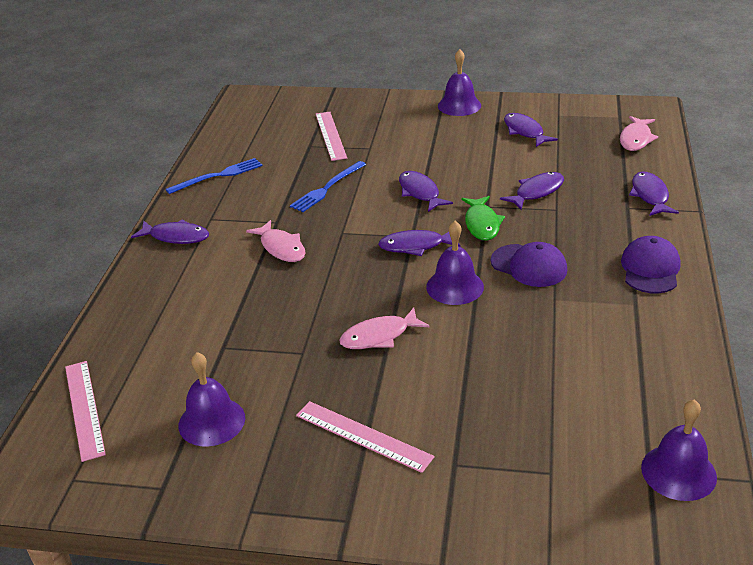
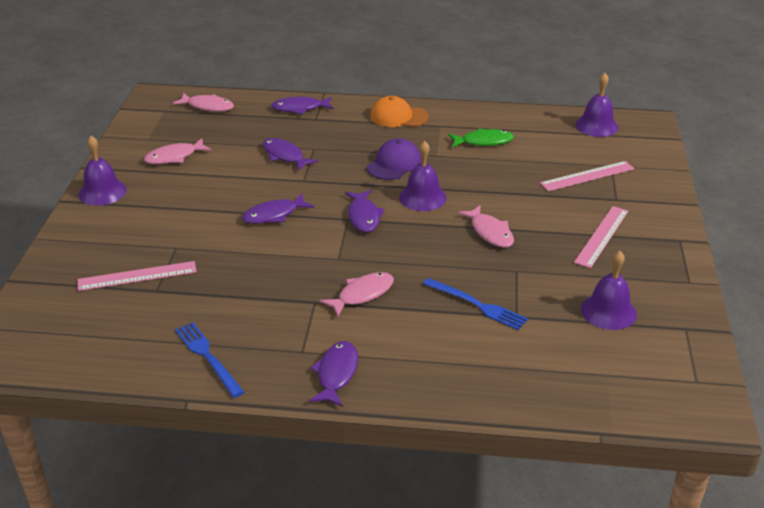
camera: 95 degrees left, 0 degrees up
pink ruler [65,361,106,462] -> pink ruler moved to [540,161,634,191]
blue fork [290,161,366,212] -> blue fork moved to [423,278,528,330]
green fish [461,196,505,241] -> green fish moved to [448,128,514,148]
purple fish [504,113,558,147] -> pink fish [144,138,212,164]
purple cap [621,236,680,293] -> orange cap [370,96,429,127]

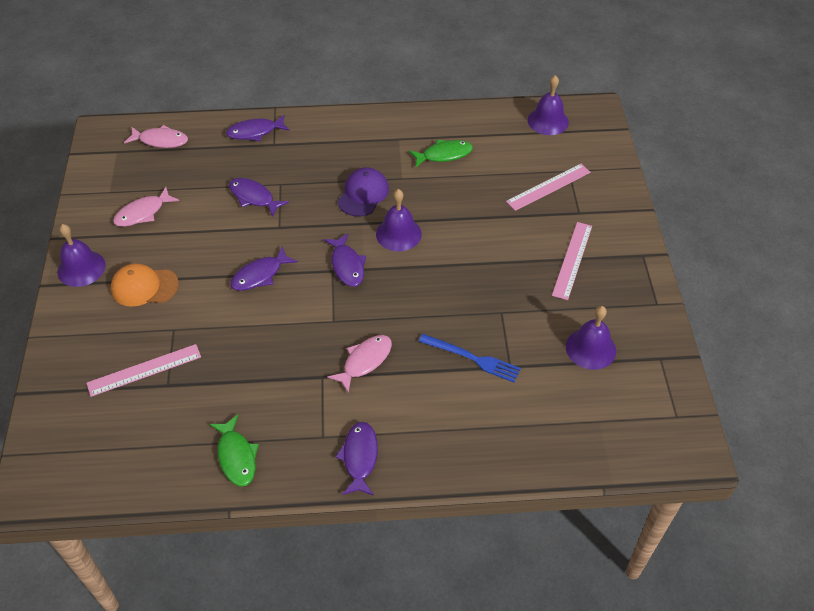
camera: 10 degrees left, 15 degrees up
blue fork [175,322,244,398] -> green fish [209,415,259,486]
orange cap [370,96,429,127] -> orange cap moved to [111,264,179,307]
pink fish [457,205,514,248] -> none

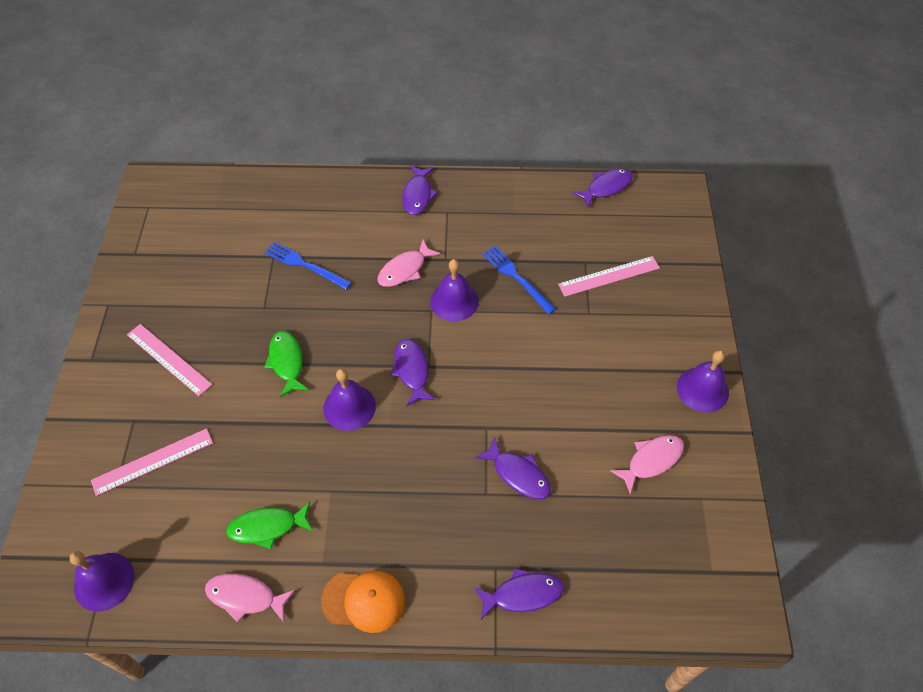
camera: 175 degrees left, 5 degrees up
orange cap [111,264,179,307] -> orange cap moved to [321,571,405,633]
pink fish [124,125,188,148] -> pink fish moved to [205,573,295,623]
green fish [209,415,259,486] -> green fish moved to [264,331,309,398]
purple fish [230,246,298,291] -> purple fish moved to [572,168,633,208]
purple cap [338,167,389,217] -> none
pink ruler [552,222,592,300] -> pink ruler turned 75 degrees counterclockwise [127,324,212,396]
purple bell [566,306,616,370] -> purple bell moved to [430,259,479,322]
none -> blue fork [482,246,556,314]

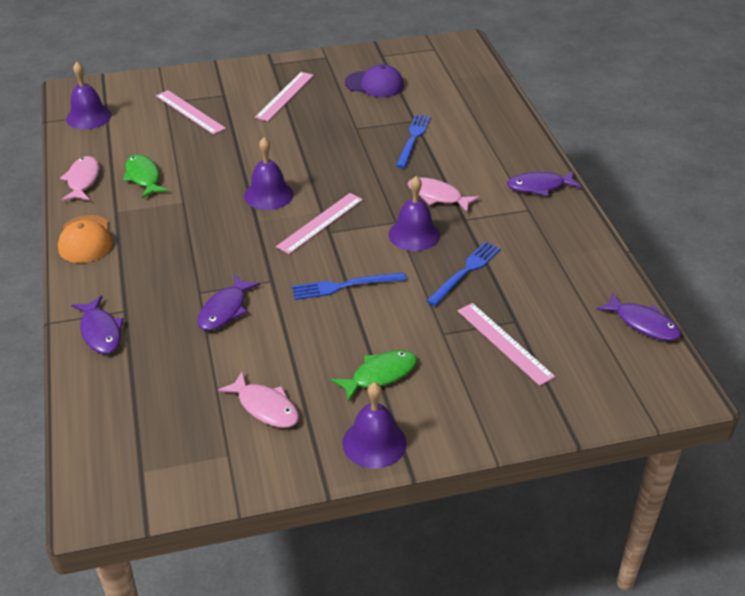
camera: 75 degrees right, 15 degrees down
green fish [264,331,309,398] -> green fish moved to [331,350,417,402]
purple fish [390,339,435,406] -> pink ruler [276,193,363,254]
none -> blue fork [292,272,406,300]
none -> purple cap [345,64,404,97]

